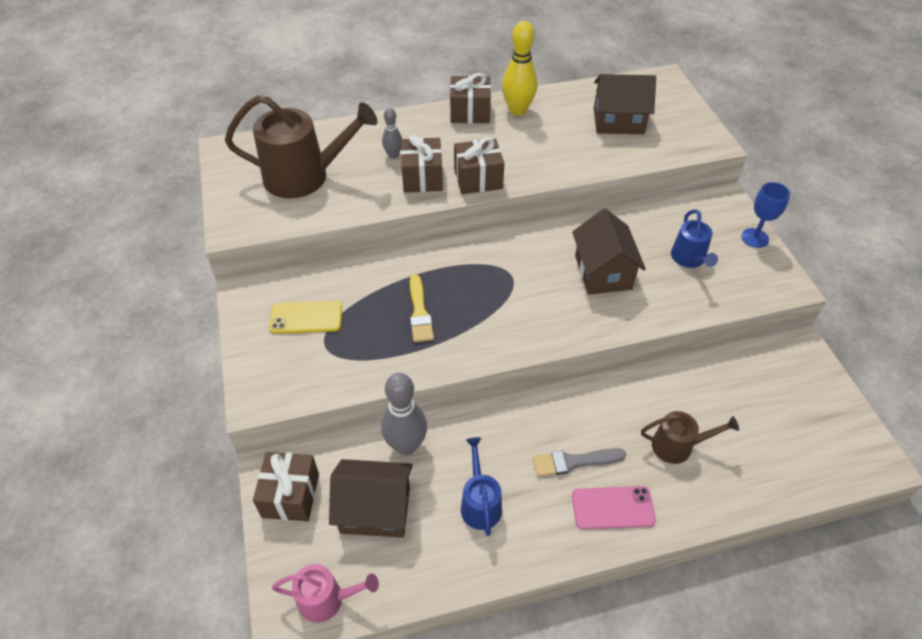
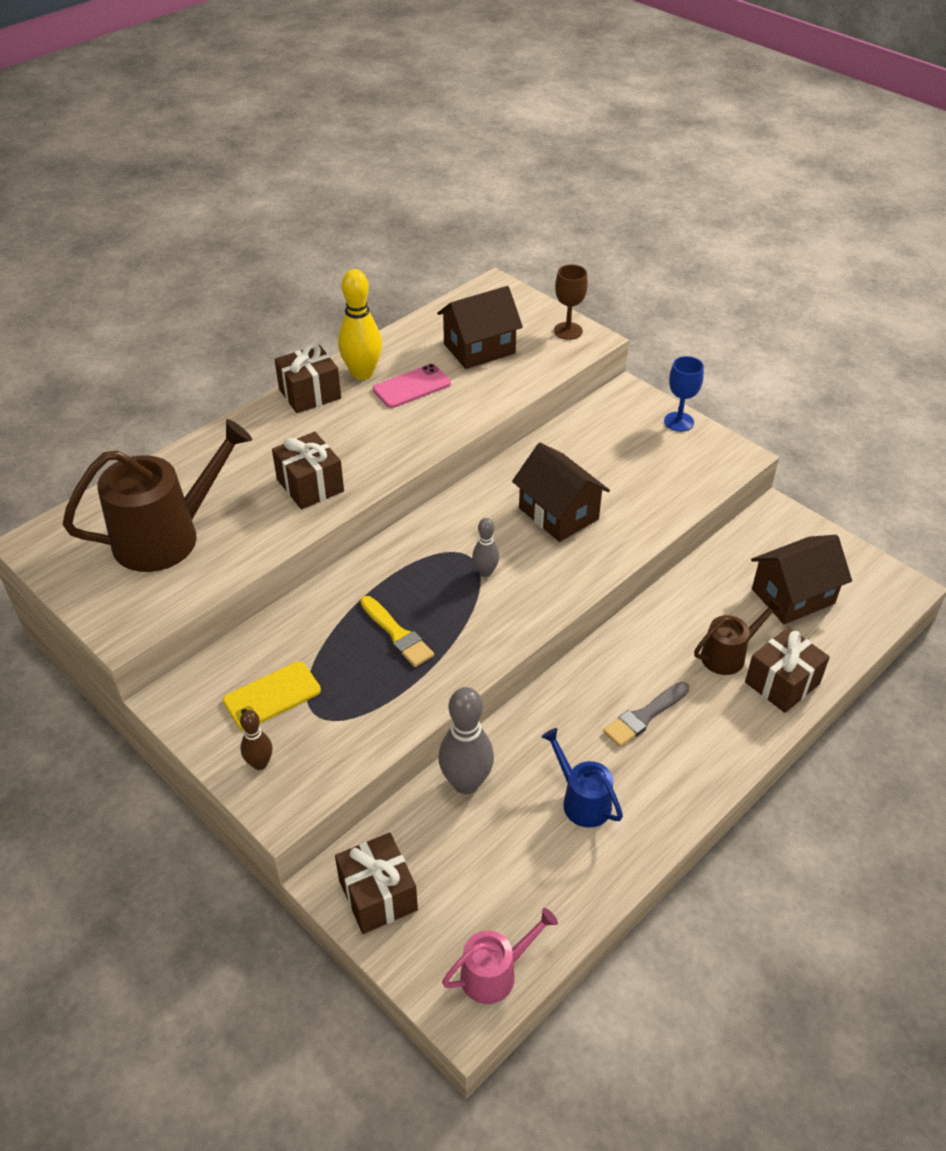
camera: 30 degrees left, 5 degrees down
brown house [329,459,413,538] -> brown house moved to [751,535,852,624]
grey bowling pin [382,108,402,159] -> grey bowling pin moved to [472,518,499,577]
brown gift [454,137,504,194] -> brown gift moved to [745,627,830,713]
pink phone [572,486,656,529] -> pink phone moved to [373,364,451,408]
blue watering can [671,209,718,268] -> none
none -> brown bowling pin [240,710,272,770]
none -> brown goblet [554,265,588,340]

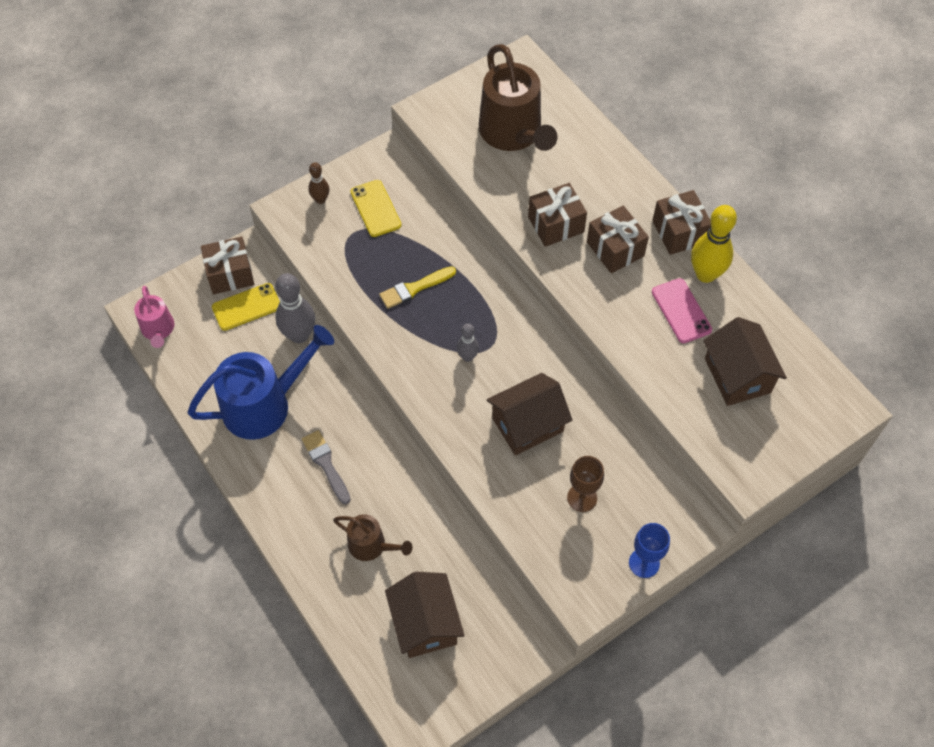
camera: 100 degrees right, 15 degrees up
blue watering can [541,728,623,828] -> blue watering can [187,325,334,440], size x1.89
brown goblet [554,265,588,340] -> brown goblet moved to [567,456,604,512]
brown watering can [694,598,782,675] -> brown watering can turned 45 degrees counterclockwise [333,514,413,561]
brown gift [745,627,830,713] -> brown gift moved to [587,205,649,273]
none -> yellow phone [212,283,280,331]

